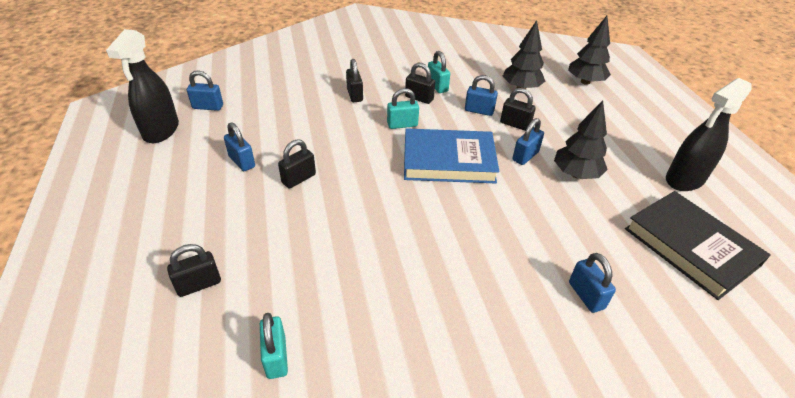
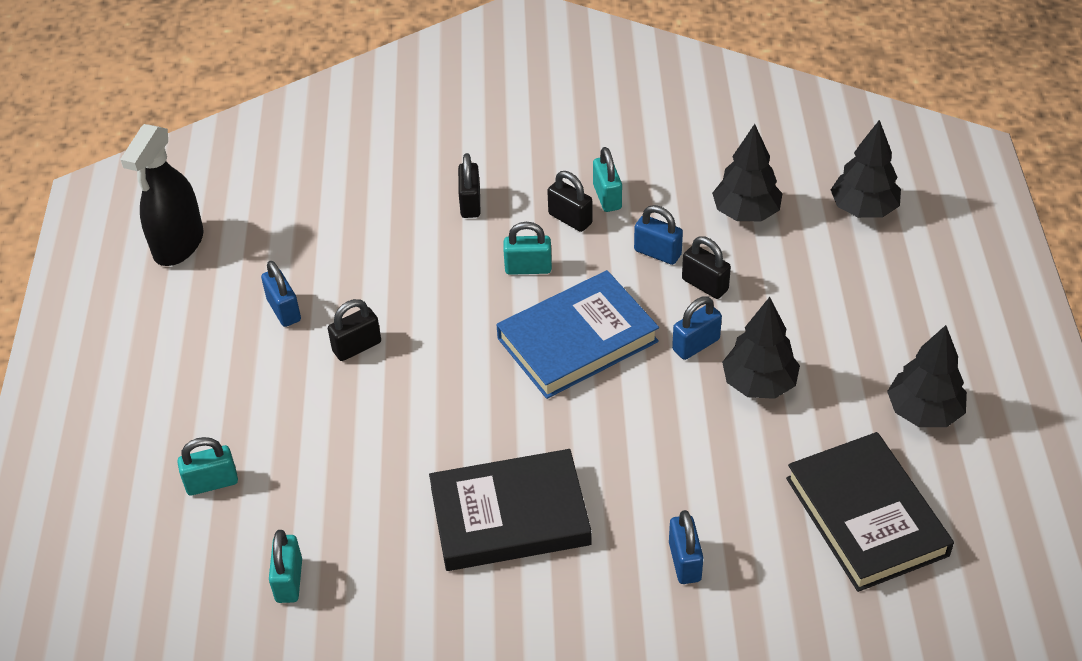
camera: 15 degrees right, 5 degrees up
black padlock [167,244,221,297] -> turquoise padlock [178,437,238,496]
blue padlock [187,70,223,111] -> none
blue book [404,128,499,183] -> blue book turned 45 degrees counterclockwise [496,270,659,399]
black spray bottle [666,78,751,191] -> black tree [887,325,967,427]
none -> black book [429,449,592,571]

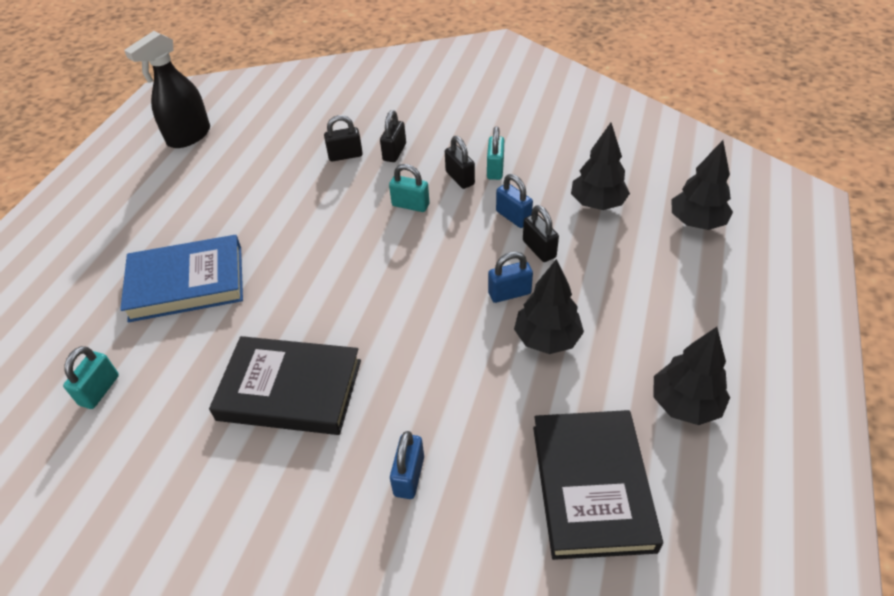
camera: 20 degrees right, 0 degrees up
turquoise padlock [178,437,238,496] -> none
blue padlock [261,261,301,327] -> none
black padlock [328,299,381,361] -> black padlock moved to [324,115,363,161]
blue book [496,270,659,399] -> blue book moved to [120,235,243,322]

